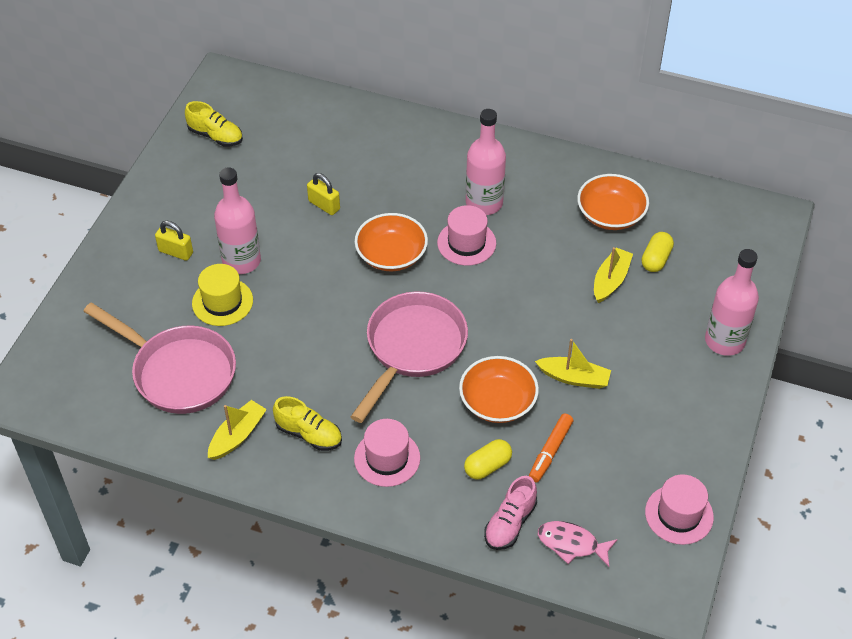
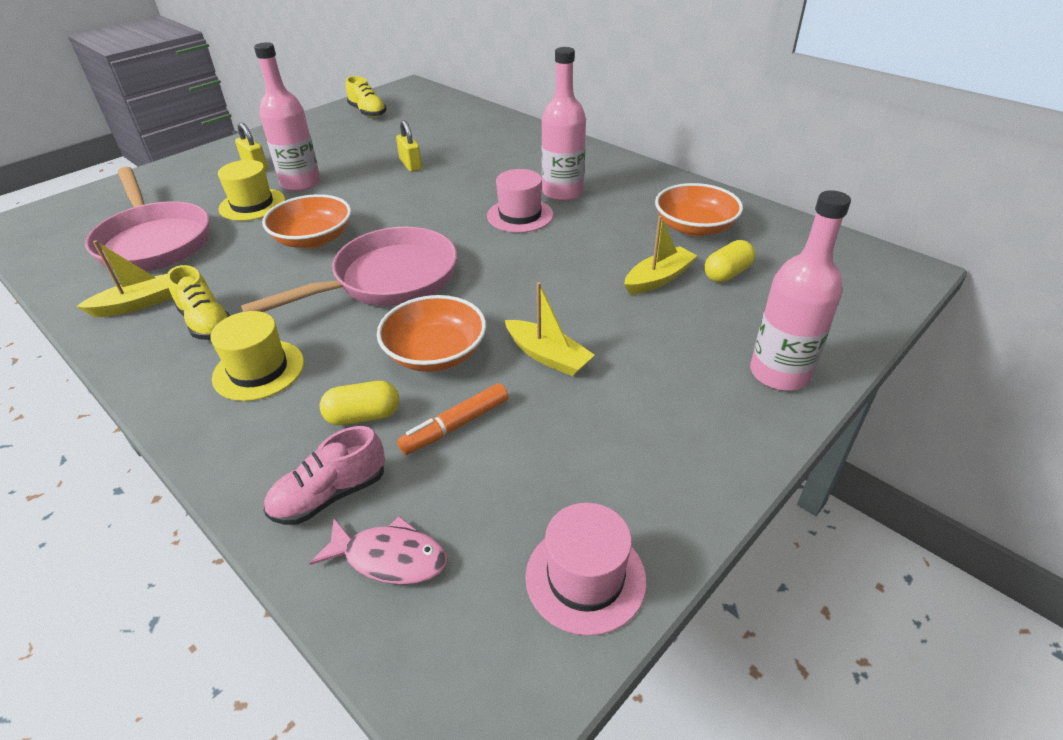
camera: 25 degrees right, 10 degrees down
pink hat [354,419,420,487] -> yellow hat [210,311,304,401]
orange bowl [355,213,428,271] -> orange bowl moved to [262,194,351,248]
pink fish [538,521,618,567] -> pink fish turned 150 degrees clockwise [309,516,447,585]

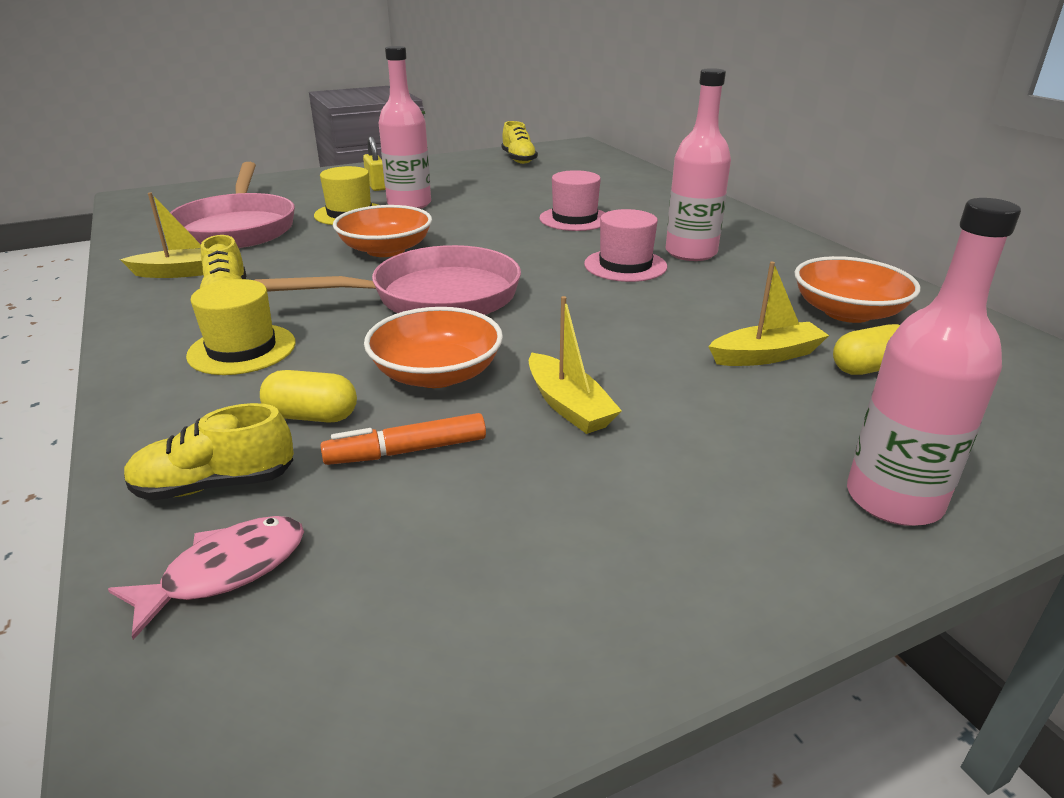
camera: 20 degrees right, 10 degrees down
pink shoe [264,426,385,525] -> yellow shoe [124,403,294,501]
pink fish [309,516,447,585] -> pink fish turned 75 degrees counterclockwise [108,516,304,640]
yellow padlock [396,120,422,172] -> none
pink hat [525,503,647,636] -> pink hat moved to [539,170,606,231]

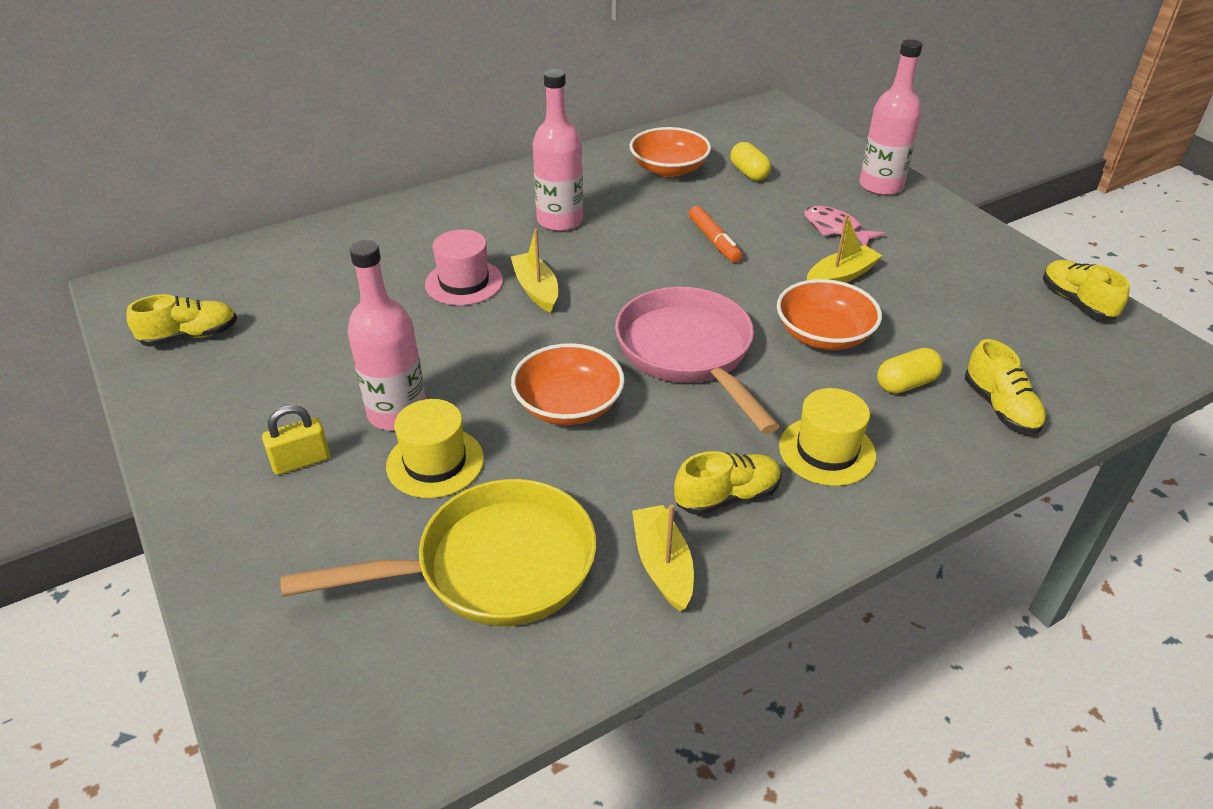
camera: 95 degrees left, 10 degrees up
pink fish [108,516,304,640] -> pink fish moved to [804,206,885,246]
pink pan [170,162,295,248] -> yellow pan [280,479,596,626]
yellow capsule [260,370,357,423] -> yellow capsule turned 60 degrees clockwise [877,348,943,394]
orange marker [320,413,486,465] -> orange marker moved to [689,206,742,263]
pink hat [584,209,667,282] -> none
yellow boat [708,262,829,366] -> yellow boat moved to [511,229,558,313]
none -> yellow shoe [1043,260,1130,319]

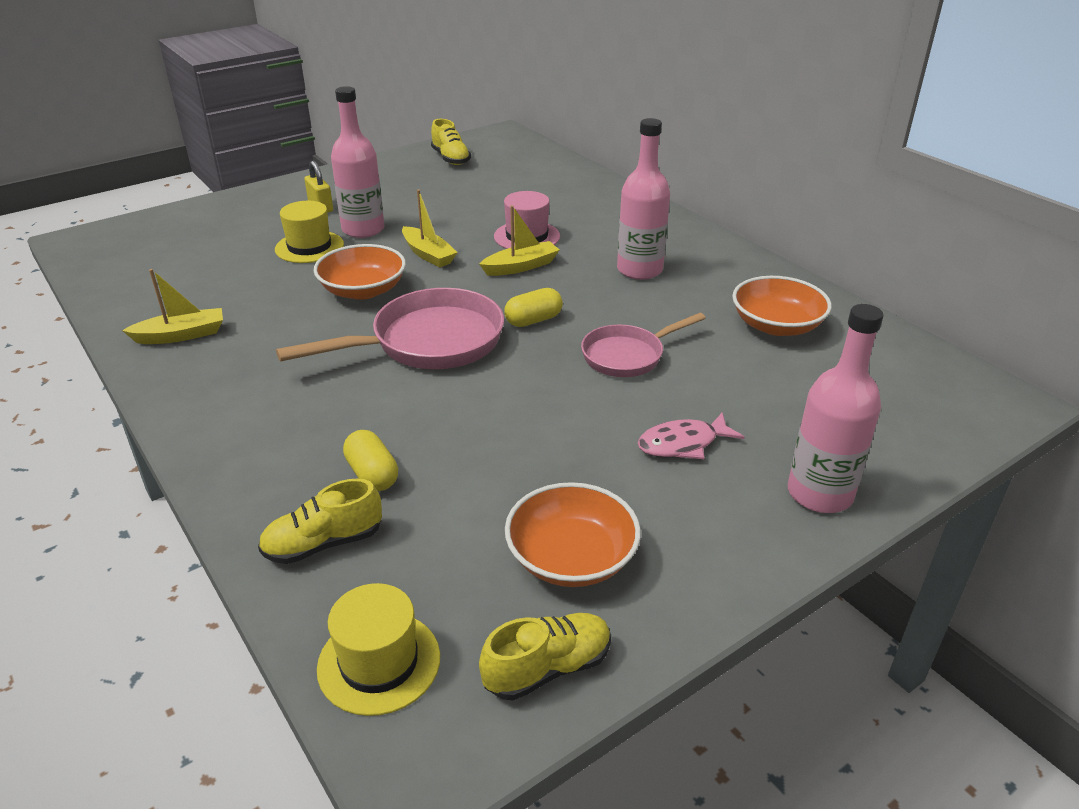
camera: 85 degrees right, 5 degrees down
yellow pan [280,479,596,626] -> none
yellow shoe [674,451,782,515] -> none
orange marker [689,206,742,263] -> pink pan [581,313,705,377]
yellow capsule [730,142,771,181] -> yellow capsule moved to [504,288,563,327]
orange bowl [777,279,882,350] -> orange bowl moved to [505,482,641,587]
yellow hat [779,388,876,486] -> yellow hat moved to [317,583,440,716]
pink fish [804,206,885,246] -> pink fish turned 150 degrees counterclockwise [638,412,744,459]
yellow boat [806,214,882,283] -> yellow boat moved to [402,190,458,268]

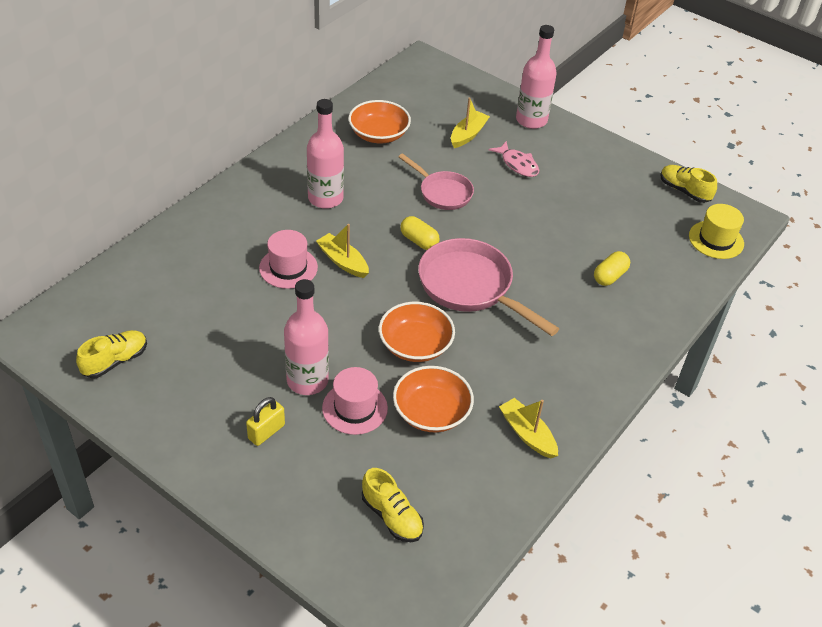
camera: 110 degrees left, 10 degrees up
yellow shoe [258,478,382,564] -> yellow shoe moved to [362,468,424,542]
yellow hat [275,201,344,263] -> pink hat [322,367,388,435]
yellow boat [402,190,458,268] -> yellow boat moved to [451,97,490,148]
orange bowl [505,482,641,587] -> orange bowl moved to [393,366,474,432]

